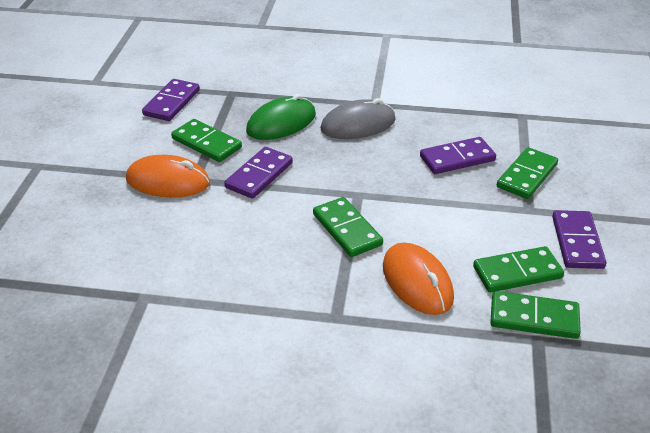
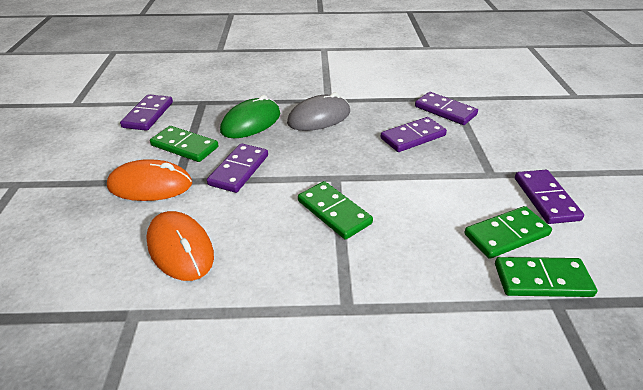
camera: 10 degrees left, 0 degrees up
orange mouse [383,242,454,315] -> orange mouse moved to [146,211,214,281]
green domino [497,147,558,199] -> none
none -> purple domino [415,92,478,125]

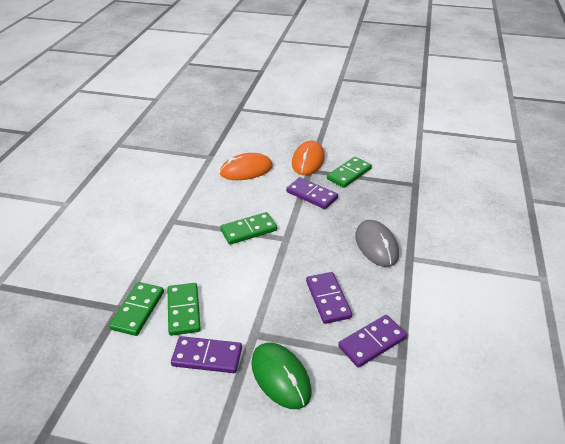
camera: 105 degrees right, 0 degrees up
purple domino [120,94,173,131] -> none
green mouse [220,95,280,138] -> green mouse moved to [251,342,312,409]

